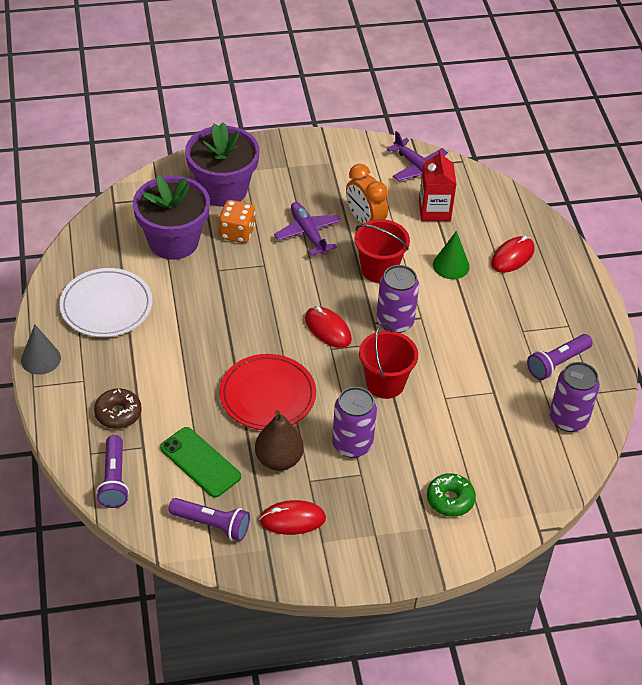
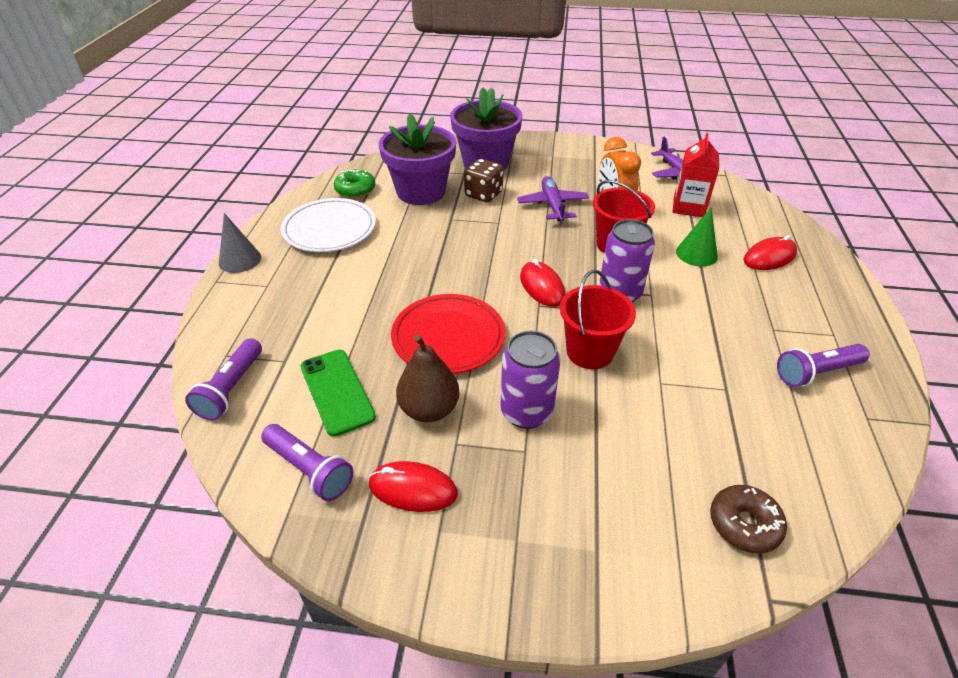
camera: 20 degrees right, 5 degrees down
brown donut [94,388,142,429] -> brown donut moved to [710,485,787,553]
orange dice [219,200,255,243] -> brown dice [464,159,504,202]
green donut [427,473,476,517] -> green donut moved to [334,169,376,198]
purple can [550,362,600,432] -> none

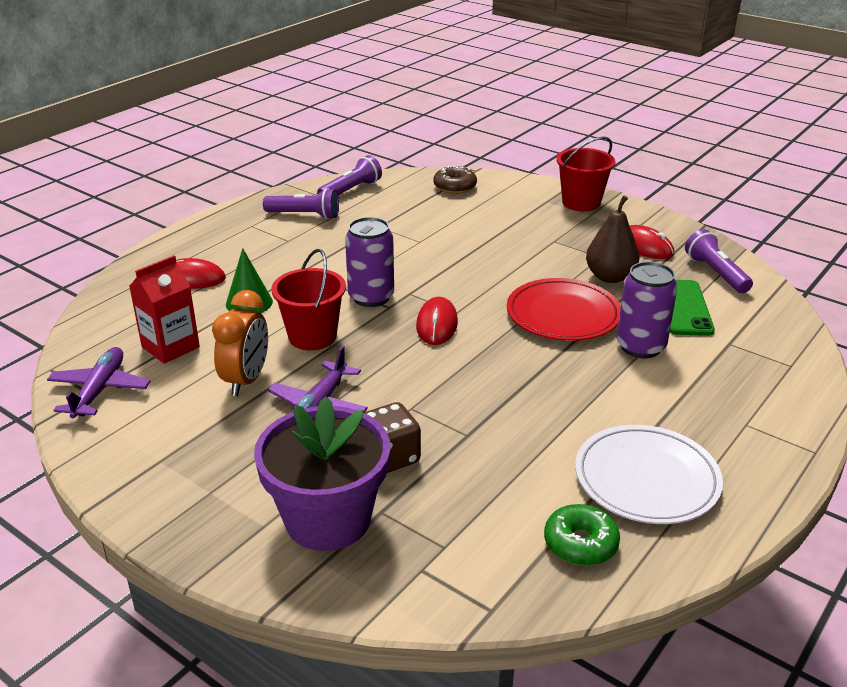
camera: 150 degrees left, 10 degrees down
purple flashlight [185,338,262,420] -> purple flashlight moved to [317,155,382,195]
grey cone [219,213,261,273] -> none
purple flower pot [379,114,456,205] -> none
purple can [500,331,560,429] -> purple can moved to [617,262,677,358]
red bucket [560,270,636,369] -> red bucket moved to [556,136,615,211]

